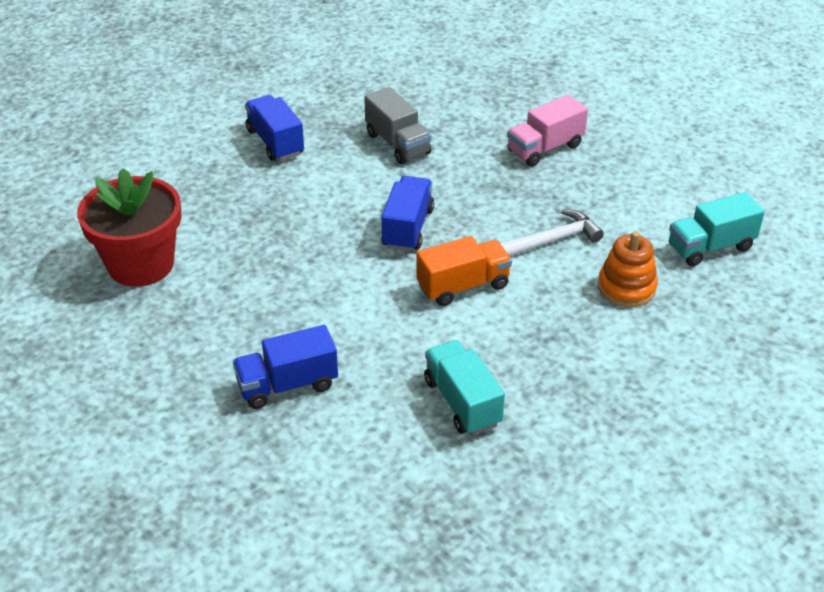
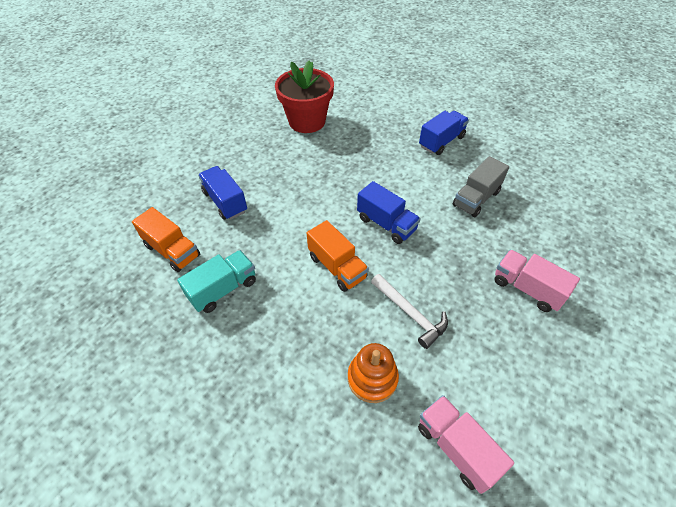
camera: 75 degrees right, 10 degrees up
blue truck [381,176,434,251] -> blue truck turned 45 degrees clockwise [357,181,421,244]
turquoise truck [669,192,765,266] -> pink truck [418,395,514,494]
none -> orange truck [132,207,200,272]

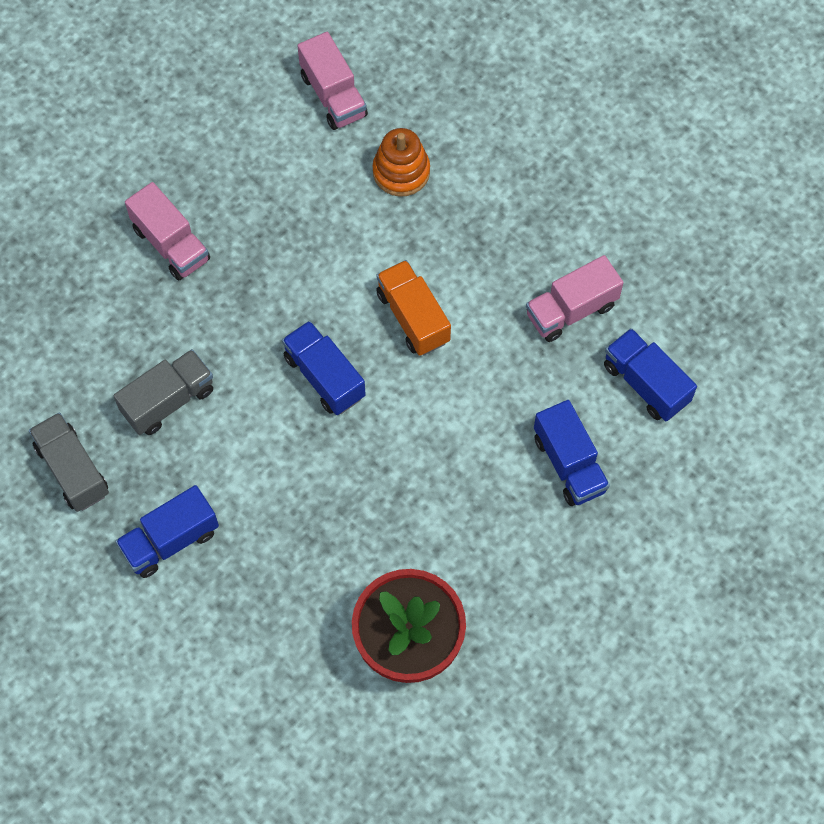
camera: 170 degrees left, 15 degrees up
orange truck [132,207,200,272] -> blue truck [604,328,697,421]
turquoise truck [177,250,256,313] -> pink truck [526,255,624,342]
white hammer [371,274,448,349] -> none
none -> grey truck [29,412,109,512]

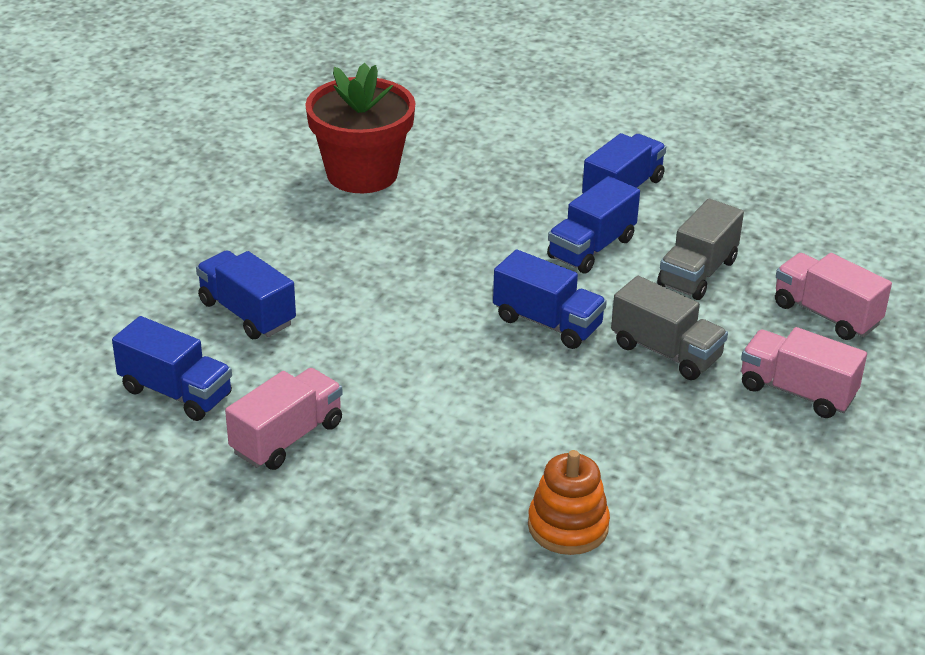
camera: 160 degrees right, 30 degrees down
grey truck [29,412,109,512] -> grey truck moved to [611,276,728,380]
pink truck [297,32,368,130] -> pink truck moved to [775,253,892,340]
orange truck [376,260,451,356] -> none
none -> blue truck [547,176,640,274]

